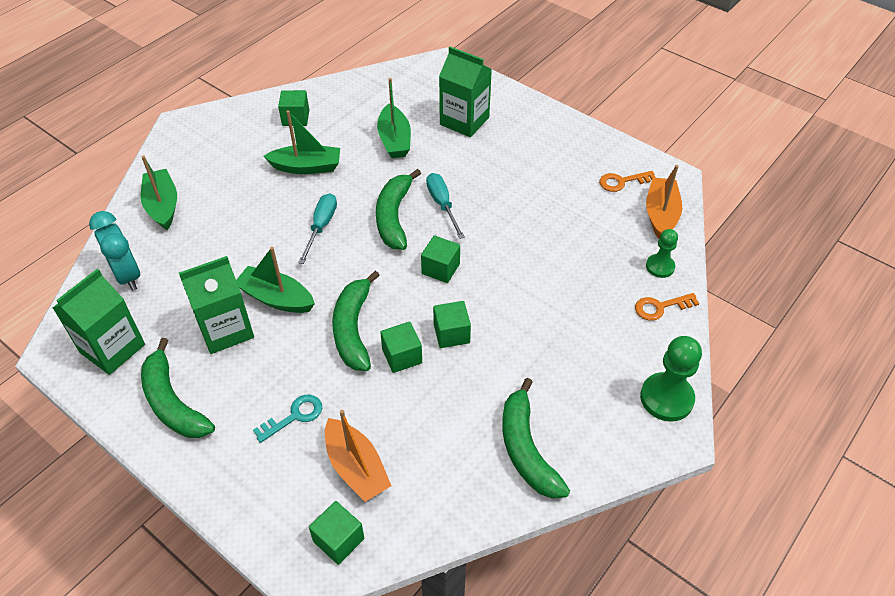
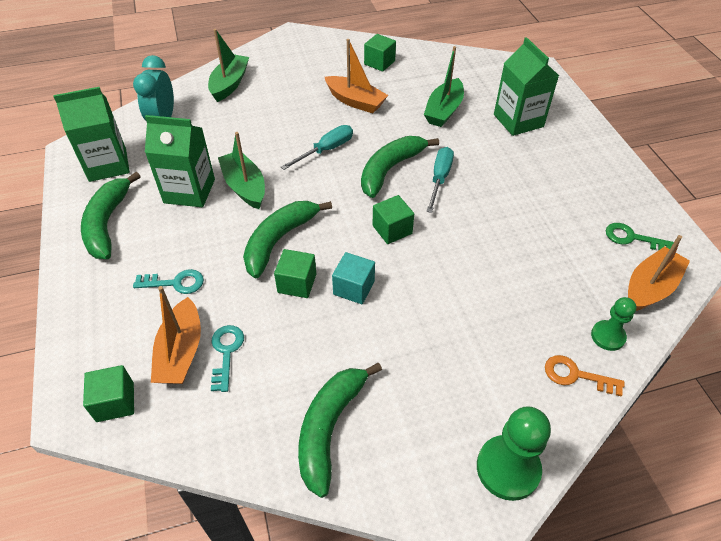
camera: 35 degrees right, 0 degrees up
green boat [263,110,340,174] -> orange boat [325,39,388,113]
green cube [433,301,471,348] -> turquoise cube [332,252,375,304]
orange key [599,171,656,192] -> green key [606,223,674,251]
none -> turquoise key [211,325,244,392]

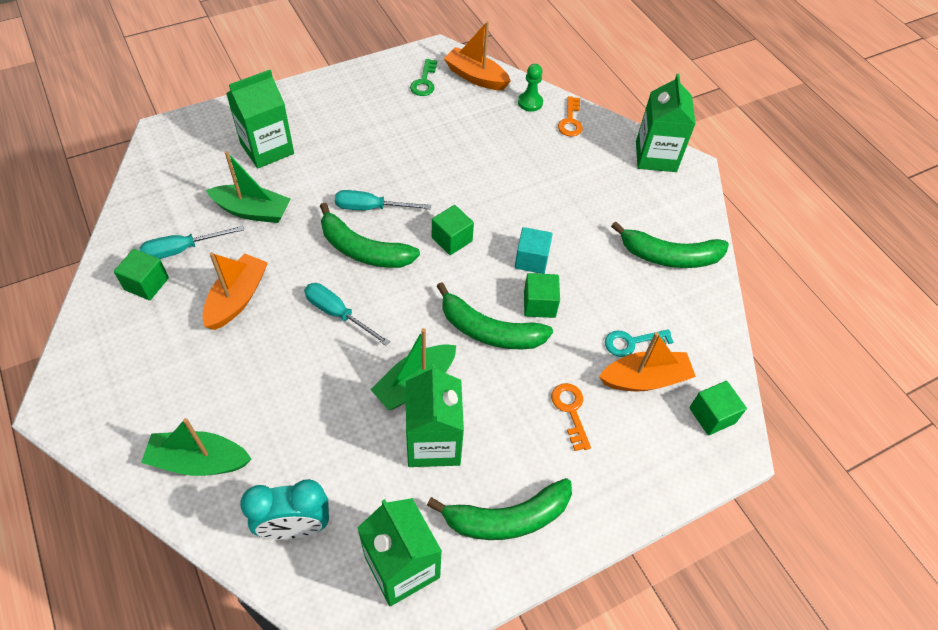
camera: 105 degrees left, 5 degrees up
turquoise key [133,269,204,294] -> orange key [551,383,591,451]
green pawn [477,406,551,501] -> green carton [636,74,696,172]
none -> turquoise screwdriver [140,226,244,259]

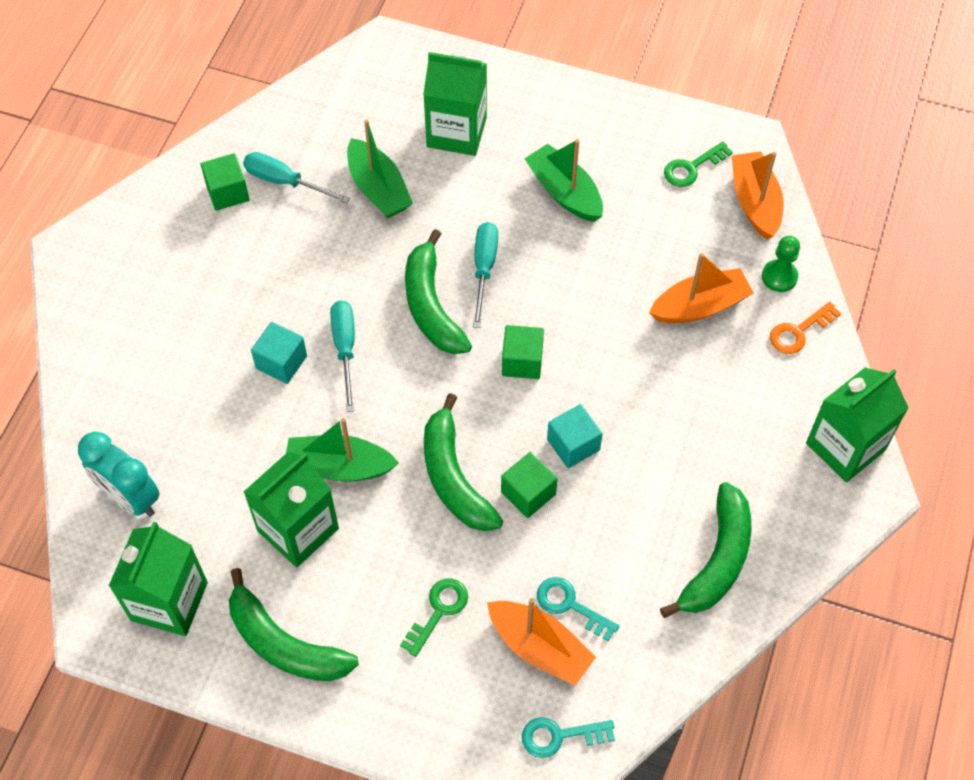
camera: 50 degrees right, 5 degrees up
green boat [141,418,251,476] -> green boat moved to [524,139,603,222]
orange boat [202,252,268,330] -> orange boat moved to [649,253,754,323]
turquoise screwdriver [335,190,431,210] -> turquoise screwdriver turned 45 degrees clockwise [473,222,498,328]
orange key [551,383,591,451] -> green key [400,579,468,657]
green banana [611,221,729,268] -> green banana turned 120 degrees counterclockwise [660,482,752,618]
green cube [689,381,747,436] -> turquoise key [522,717,615,758]
none -> turquoise cube [251,322,307,384]

